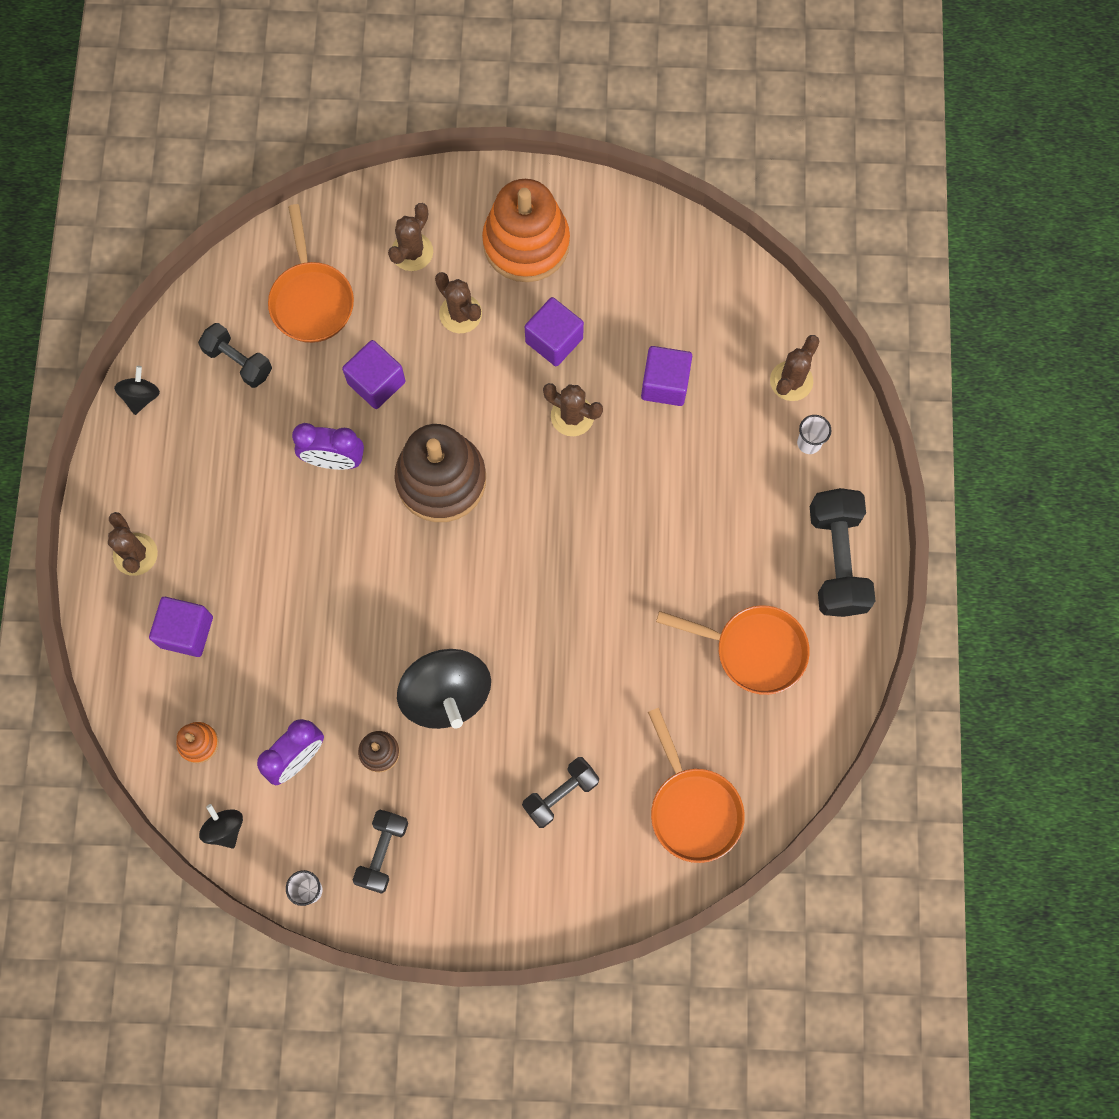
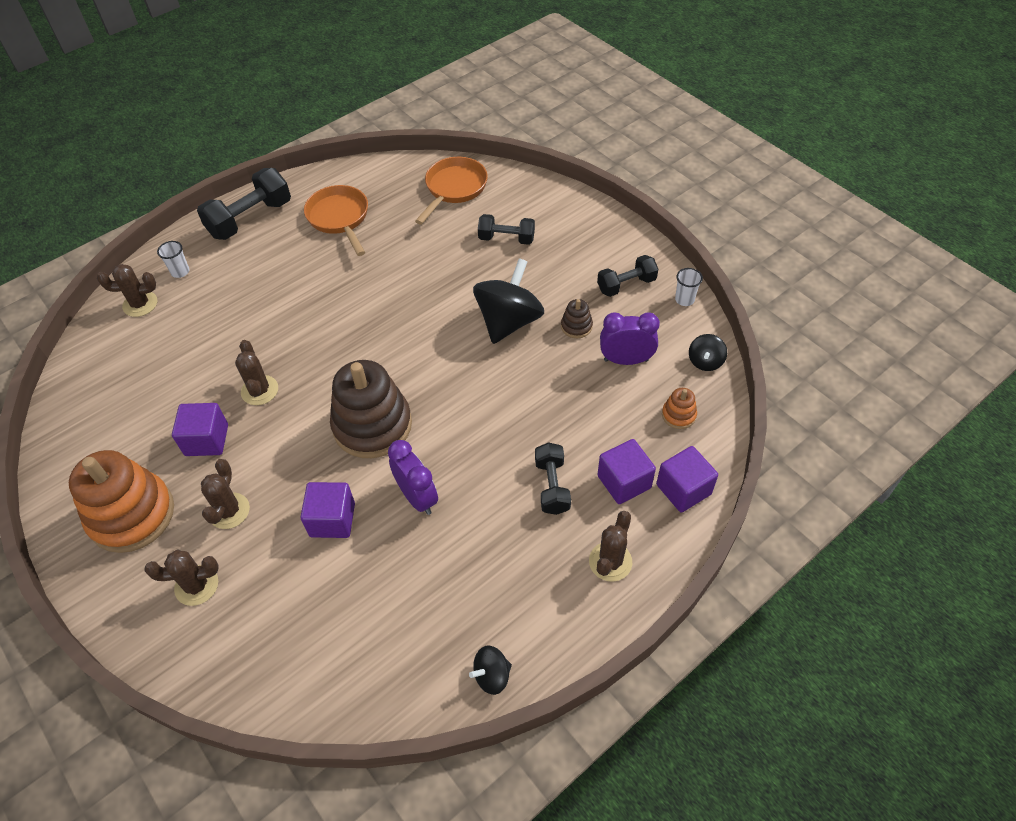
camera: 130 degrees left, 20 degrees down
black dumbbell [198,323,272,388] -> black dumbbell moved to [535,442,571,515]
orange pan [268,204,354,343] -> none
purple cube [641,346,692,406] -> purple cube moved to [656,446,718,512]

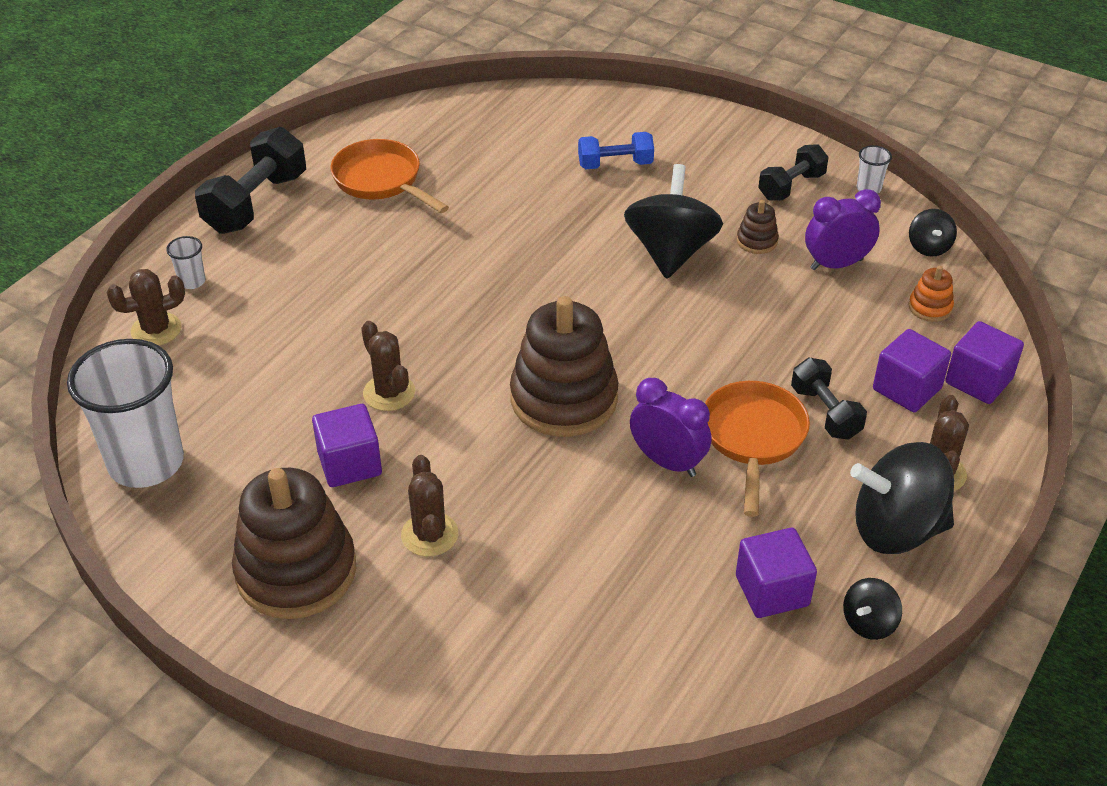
camera: 20 degrees left, 10 degrees down
orange stacking toy [69,450,174,553] -> brown stacking toy [232,468,356,619]
brown cactus [144,550,218,606] -> none
purple cube [300,482,355,538] -> purple cube moved to [736,528,817,618]
orange pan [415,157,488,225] -> orange pan moved to [705,381,810,517]
black dumbbell [478,214,535,245] -> blue dumbbell [578,132,654,169]
none -> white cup [67,339,184,488]
none -> black spinning top [850,442,954,554]

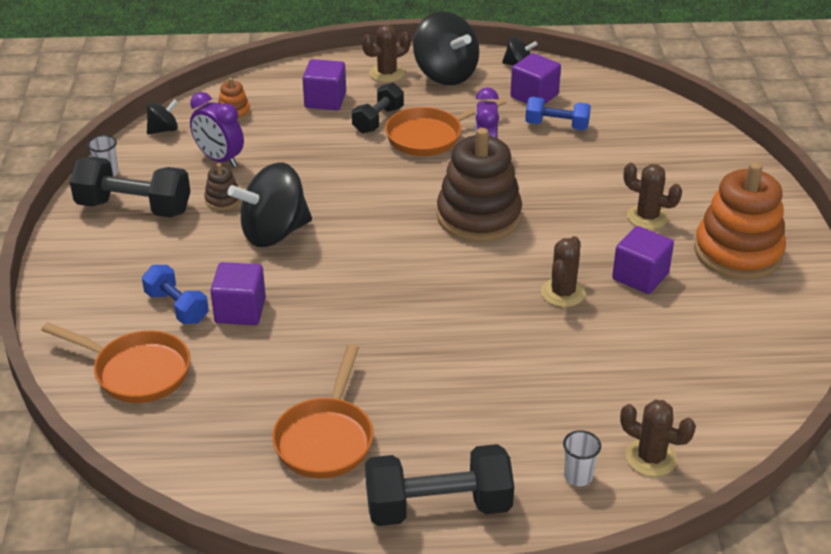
camera: 125 degrees left, 5 degrees down
white cup [67,339,184,488] -> none
brown stacking toy [232,468,356,619] -> orange stacking toy [694,162,786,280]
brown cactus [401,455,458,557] -> brown cactus turned 75 degrees clockwise [624,163,682,229]
black dumbbell [758,144,829,201] -> black dumbbell [70,157,190,218], size x1.62
purple cube [945,321,1024,404] -> purple cube moved to [210,262,266,325]
none -> orange pan [41,322,190,403]
none -> blue dumbbell [525,97,591,130]

